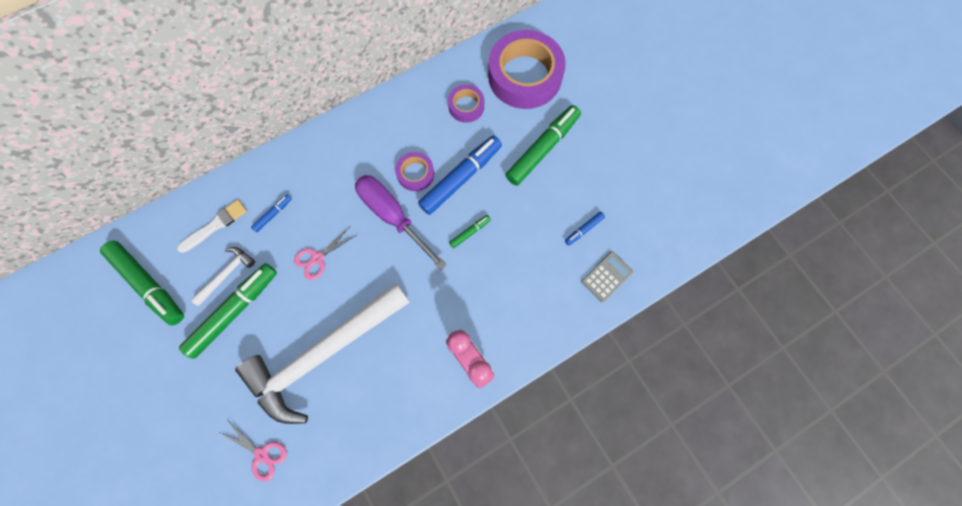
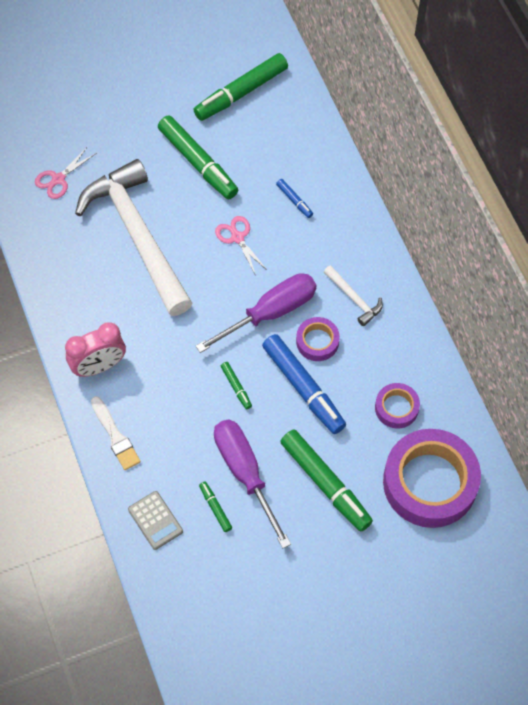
camera: 100 degrees right, 10 degrees down
white brush [177,200,247,253] -> white brush moved to [91,396,141,470]
white hammer [191,247,255,306] -> white hammer moved to [324,265,383,326]
blue marker [565,212,605,245] -> green marker [199,481,232,532]
none -> purple screwdriver [214,420,291,548]

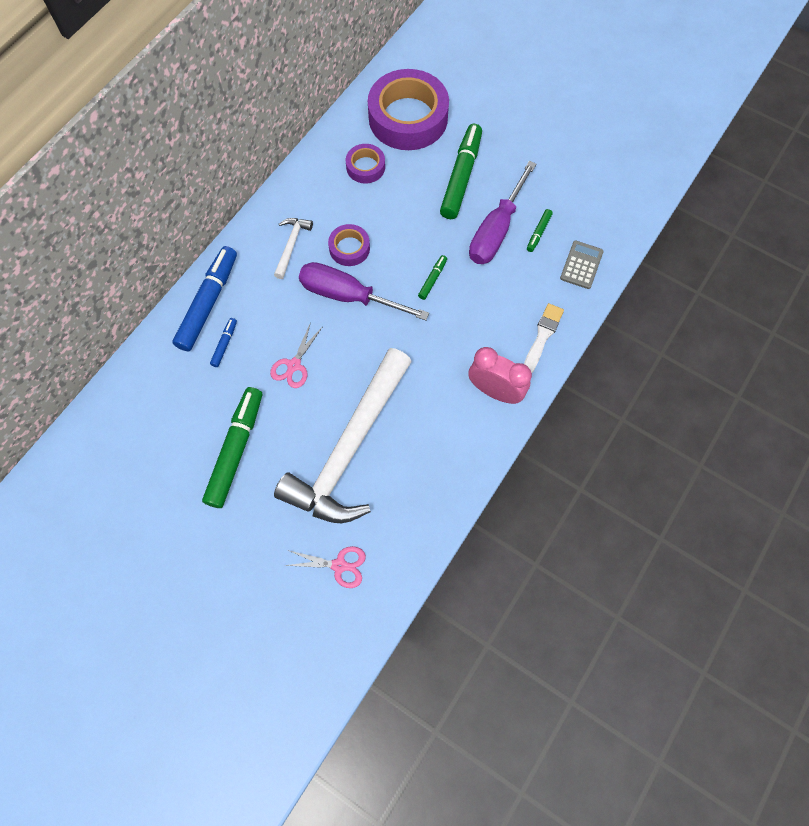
camera: 125 degrees left, 5 degrees up
green marker [193,53,288,121] -> none
blue marker [262,334,346,434] -> blue marker moved to [172,246,237,351]

